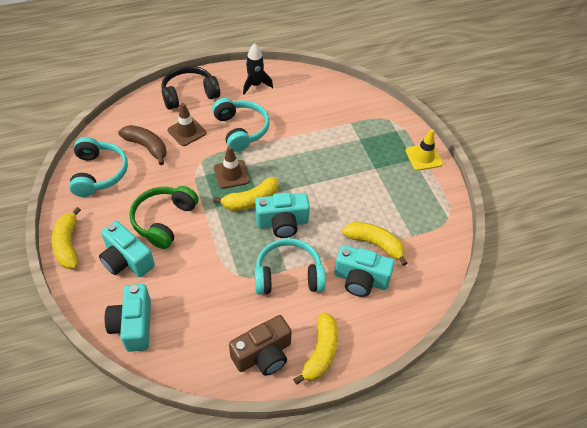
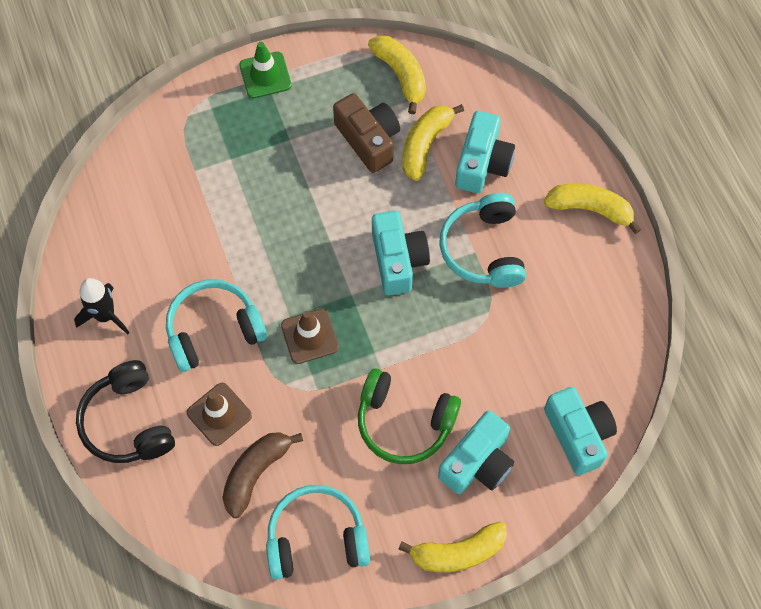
camera: 90 degrees left, 15 degrees up
turquoise camera [105,284,151,352] -> turquoise camera turned 105 degrees counterclockwise [544,387,617,475]
yellow banana [213,177,278,211] -> yellow banana moved to [368,35,426,114]
brown camera [229,315,292,376] -> brown camera moved to [333,93,400,173]
yellow traffic cone [406,129,443,171] -> green traffic cone [239,42,292,98]

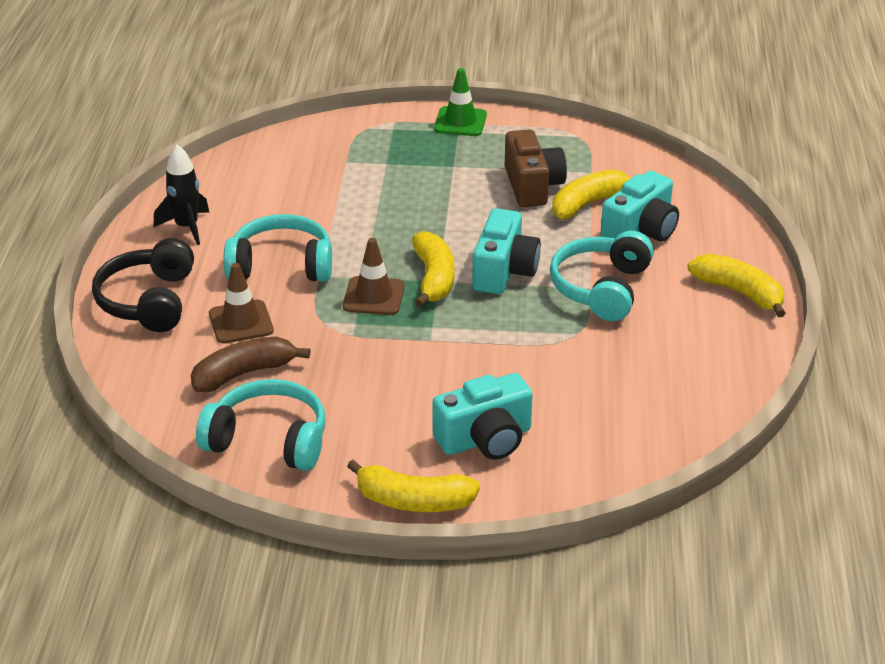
camera: 25 degrees right, 30 degrees down
green headphones [358,368,461,464] -> none
yellow banana [368,35,426,114] -> yellow banana moved to [412,231,455,307]
turquoise camera [544,387,617,475] -> none

